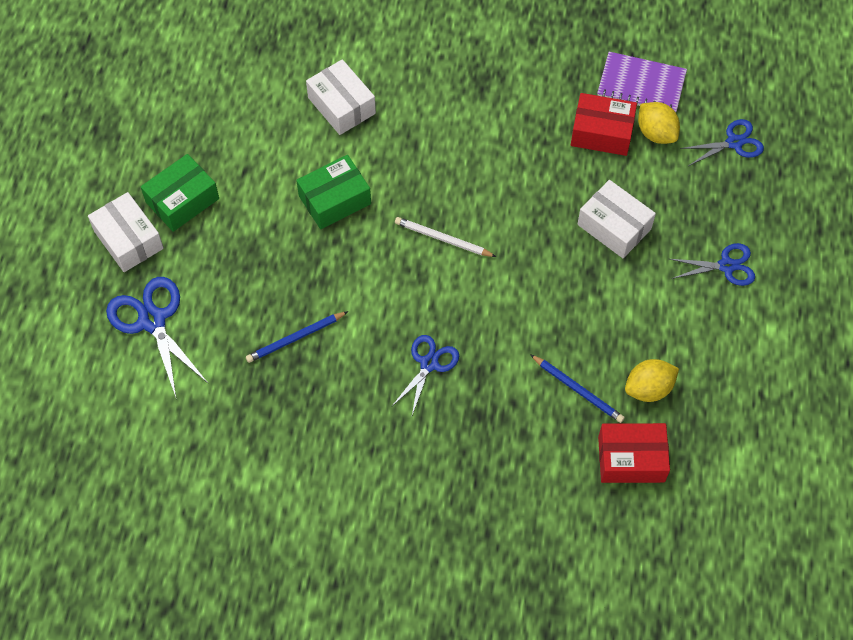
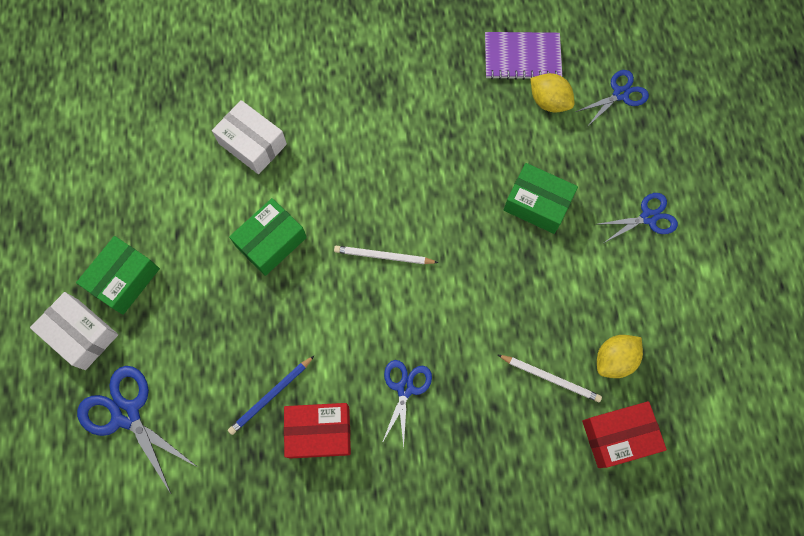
camera: 15 degrees left, 10 degrees up
blue pencil [530,354,625,423] -> white pencil [498,355,602,402]
red box [571,93,637,156] -> red box moved to [284,403,351,459]
white box [578,180,656,258] -> green box [504,163,578,234]

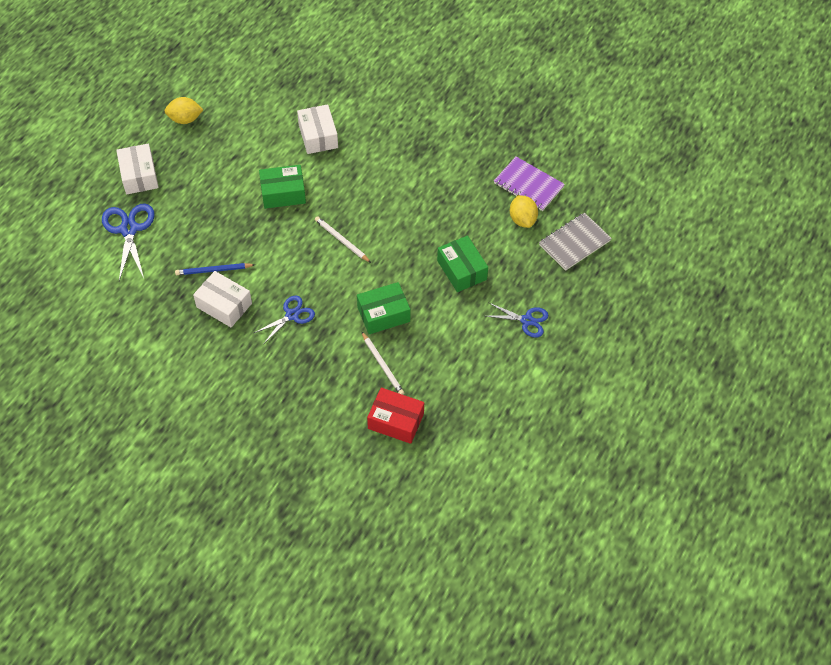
camera: 35 degrees right, 15 degrees down
green box [76,236,160,315] -> green box moved to [357,282,411,334]
red box [284,403,351,459] -> white box [193,271,252,327]
blue scissors [576,70,649,127] -> grey notebook [539,213,612,271]
yellow lemon [597,335,643,378] -> yellow lemon moved to [164,97,203,124]

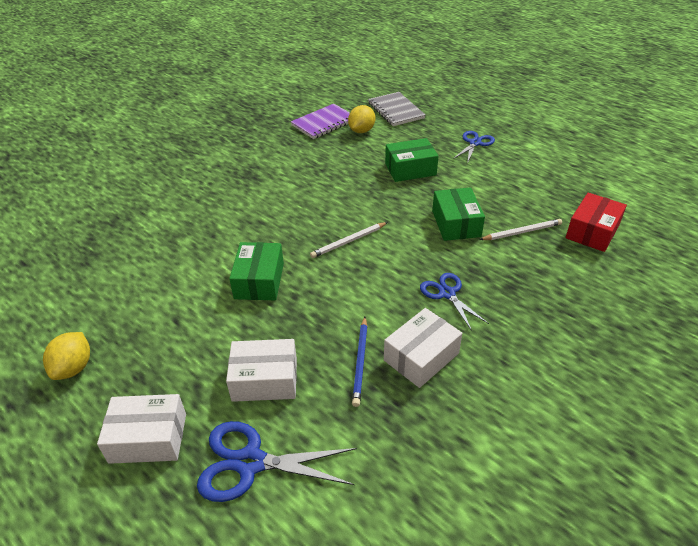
camera: 75 degrees left, 15 degrees down
white box [297,104,338,154] -> white box moved to [226,339,297,402]
yellow lemon [510,195,538,228] -> yellow lemon turned 60 degrees counterclockwise [348,105,375,133]

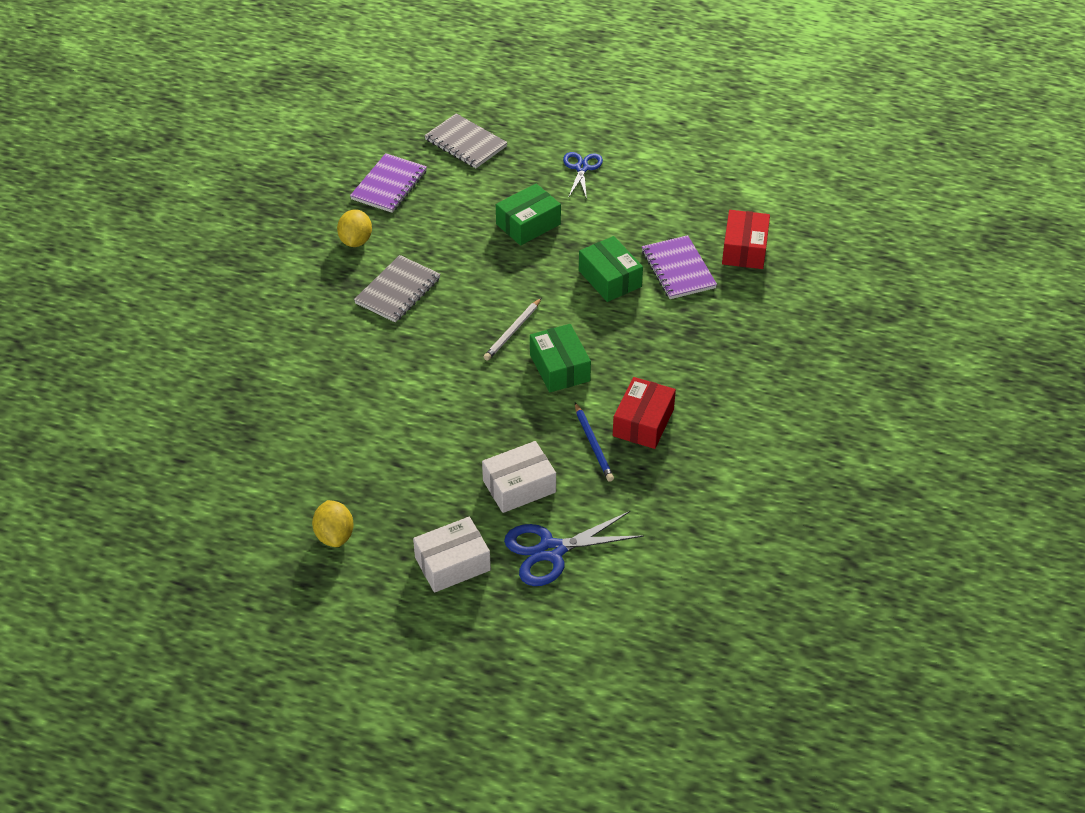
camera: 25 degrees left, 5 degrees up
green box [229,242,284,300] -> green box moved to [530,324,591,392]
yellow lemon [348,105,375,133] -> yellow lemon moved to [337,209,372,247]
white box [384,308,462,388] -> red box [613,377,676,449]
blue scissors [420,273,489,331] -> none
white pencil [479,219,562,240] -> purple notebook [642,235,717,299]
none -> grey notebook [354,255,441,323]

